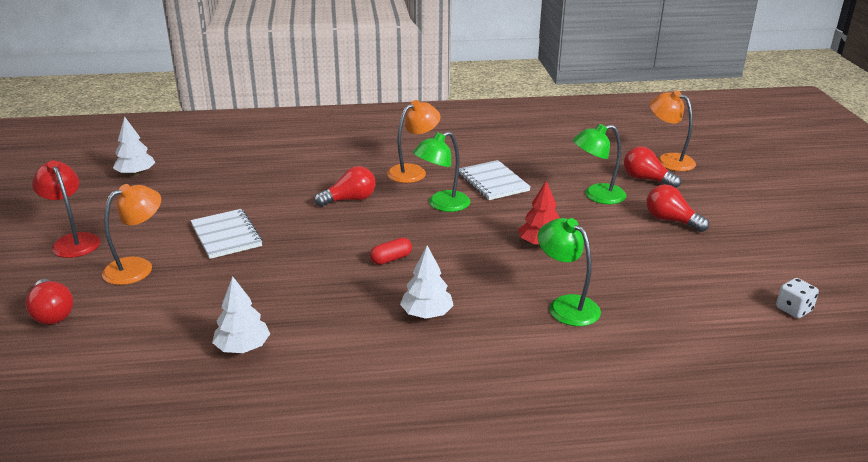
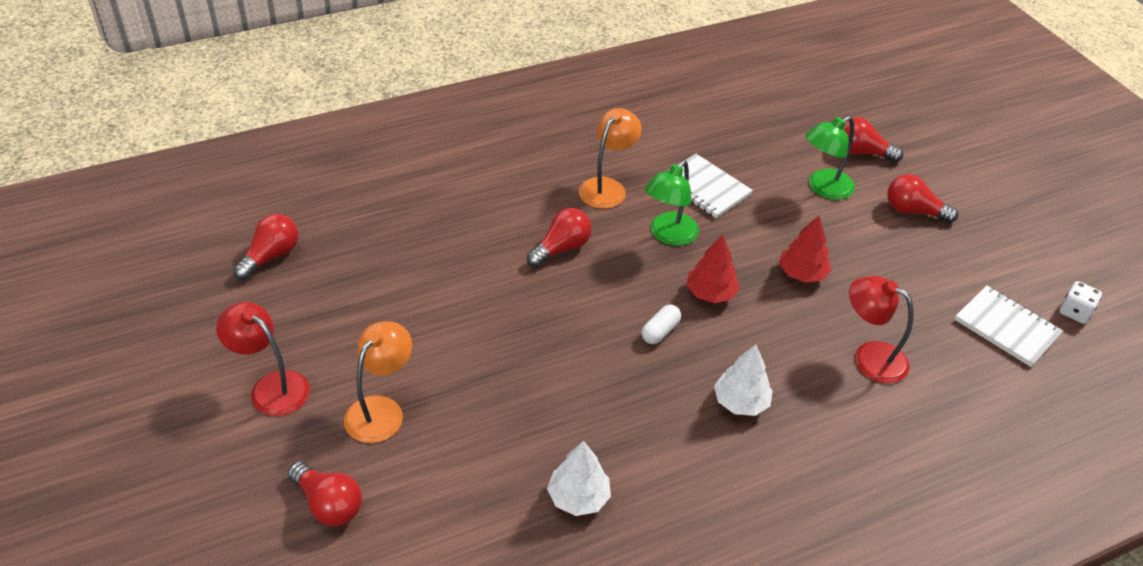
camera: 20 degrees left, 15 degrees up
white tree [113,116,156,176] -> red light bulb [233,214,298,280]
white notebook [191,209,263,259] -> white notebook moved to [955,285,1063,367]
red capsule [370,238,412,265] -> white capsule [641,305,681,344]
green lamp [537,218,601,326] -> red lamp [849,276,914,383]
orange lamp [650,90,696,171] -> none
none -> red tree [686,234,740,303]

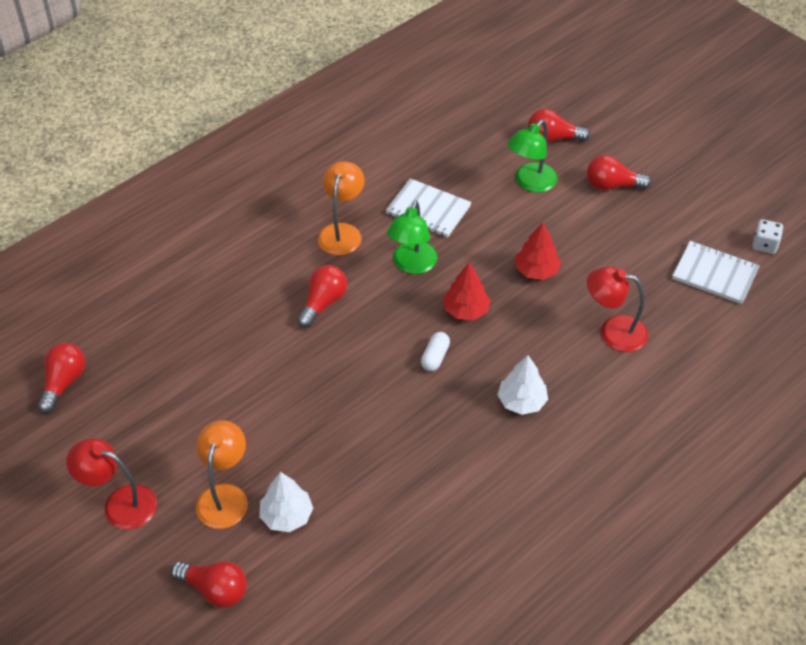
camera: 15 degrees left, 5 degrees up
white tree [547,441,611,516] -> white tree moved to [259,472,313,532]

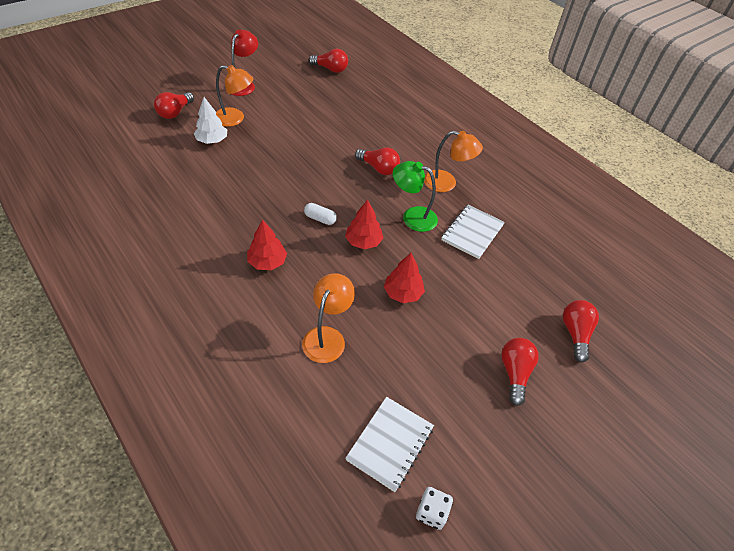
camera: 90 degrees right, 0 degrees up
white tree [497,355,548,415] -> red tree [247,220,287,270]
green lamp [507,120,558,192] -> none
red lamp [587,267,648,352] -> orange lamp [302,273,355,363]

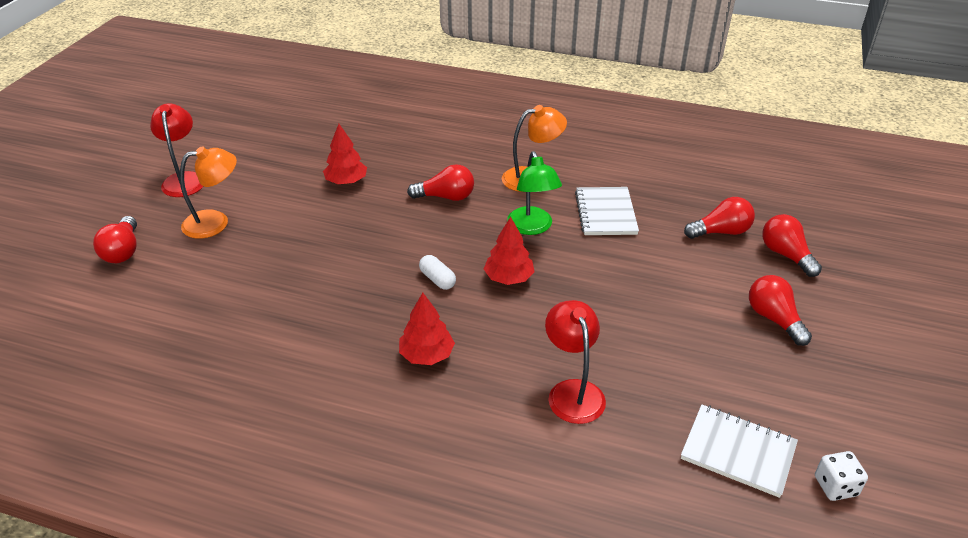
camera: 30 degrees left, 10 degrees down
white tree [194,97,227,144] -> none
orange lamp [302,273,355,363] -> red lamp [545,300,606,424]
white capsule [304,203,337,225] -> white capsule turned 60 degrees clockwise [419,255,456,290]
red light bulb [309,49,348,73] -> red light bulb moved to [684,197,755,239]
white notebook [345,397,434,492] -> white notebook turned 60 degrees counterclockwise [681,405,798,498]
red tree [384,253,425,303] -> red tree moved to [323,124,367,184]
green lamp [393,161,438,232] -> green lamp turned 90 degrees counterclockwise [507,151,562,235]

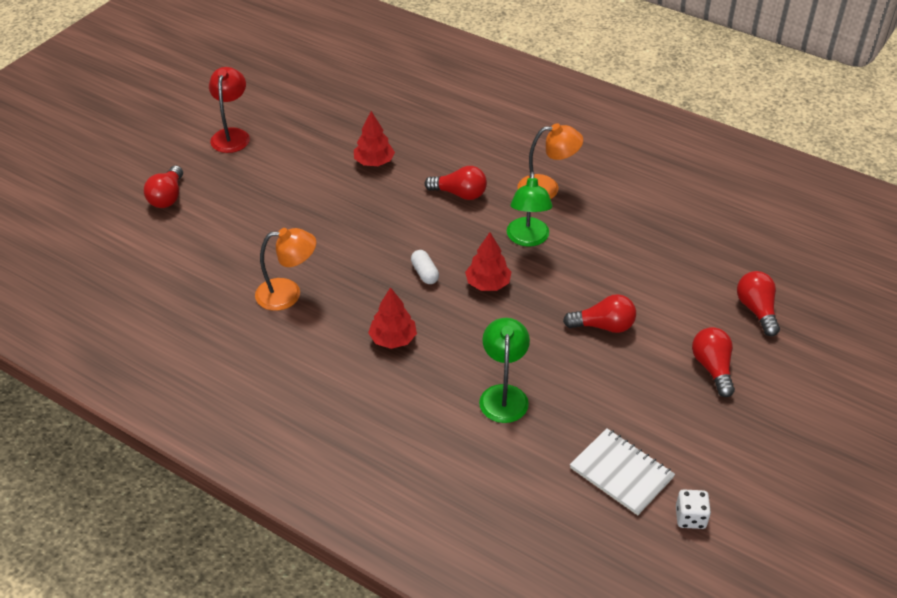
camera: 15 degrees right, 5 degrees up
orange lamp [180,146,237,239] -> orange lamp moved to [255,228,316,311]
red lamp [545,300,606,424] -> green lamp [479,318,530,423]
white notebook [575,187,639,235] -> none
red light bulb [684,197,755,239] -> red light bulb moved to [563,294,636,333]

